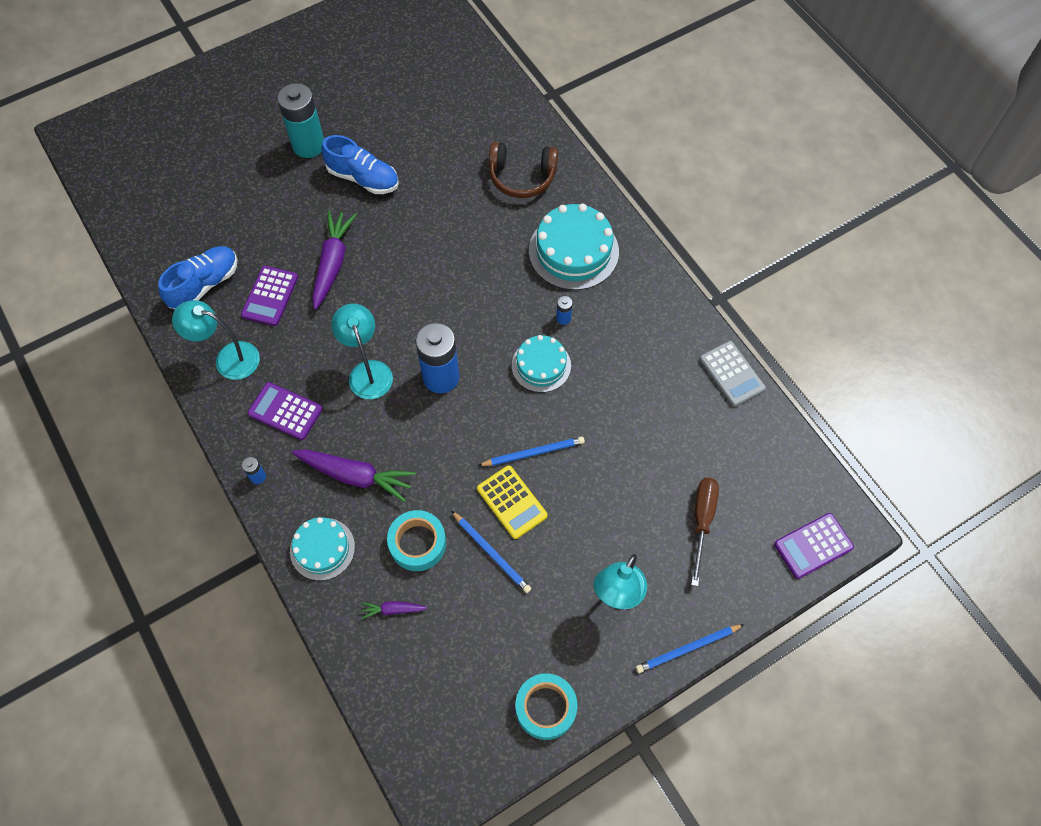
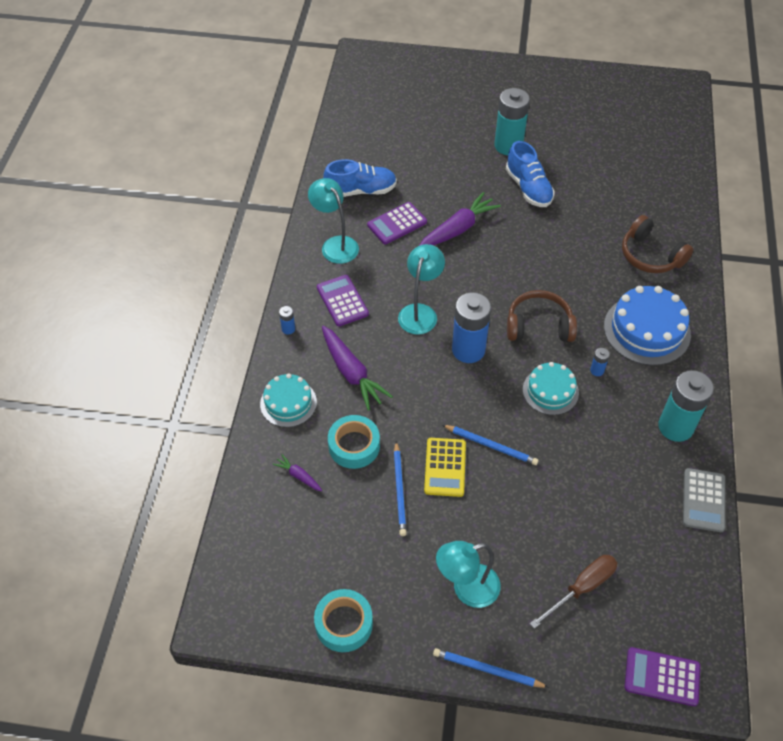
camera: 40 degrees right, 10 degrees down
turquoise cake [529,204,619,290] -> blue cake [604,286,691,366]
none -> brown headphones [507,290,577,342]
none -> turquoise battery [658,370,714,442]

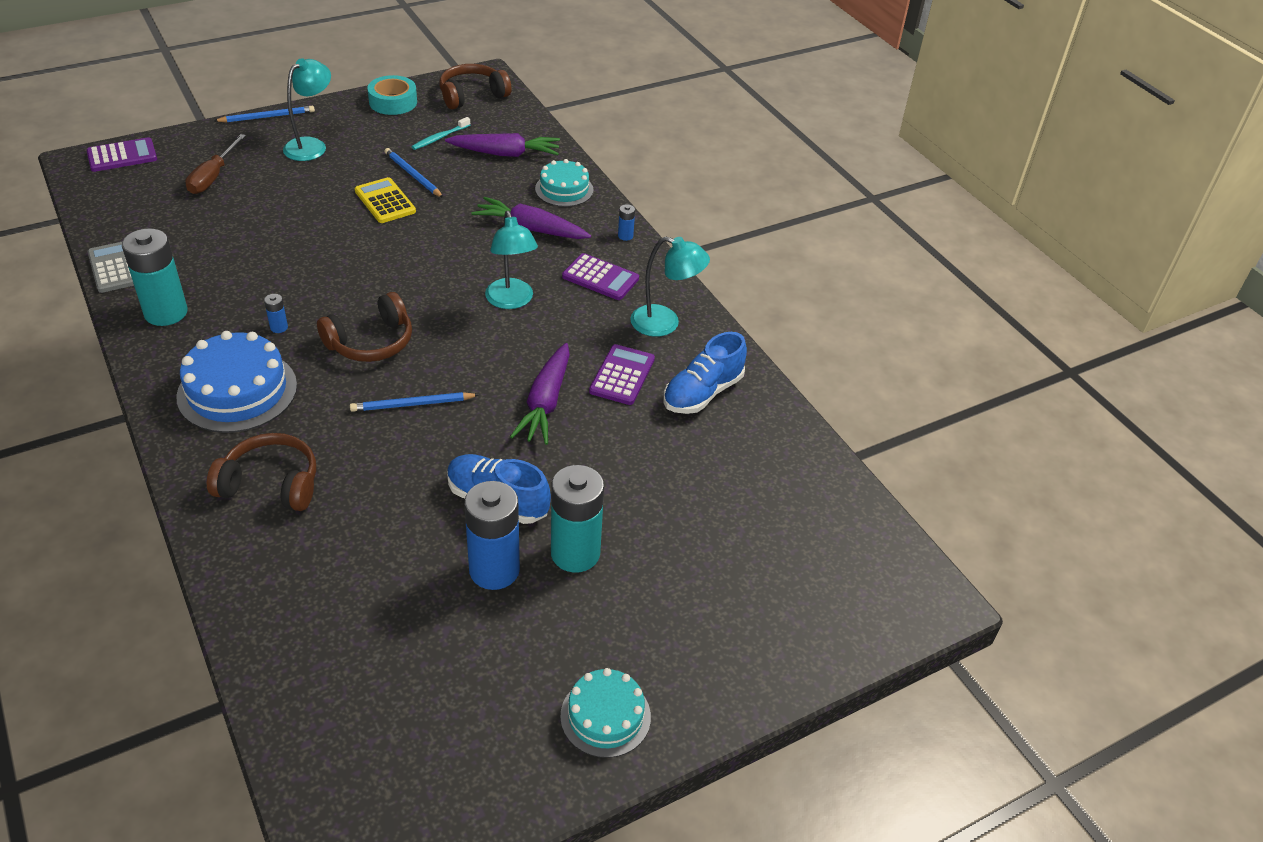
camera: 140 degrees right, 10 degrees down
purple carrot [272,454,322,491] -> purple carrot [445,133,560,157], size x2.03
turquoise tape [328,415,380,469] -> none
blue pencil [443,425,539,465] -> blue pencil moved to [350,392,479,412]
blue battery [452,292,491,363] -> blue battery moved to [464,481,520,590]
turquoise cake [523,362,579,415] -> turquoise cake moved to [560,668,651,758]
none -> turquoise toothbrush [412,117,470,150]
none -> brown headphones [440,64,512,109]

